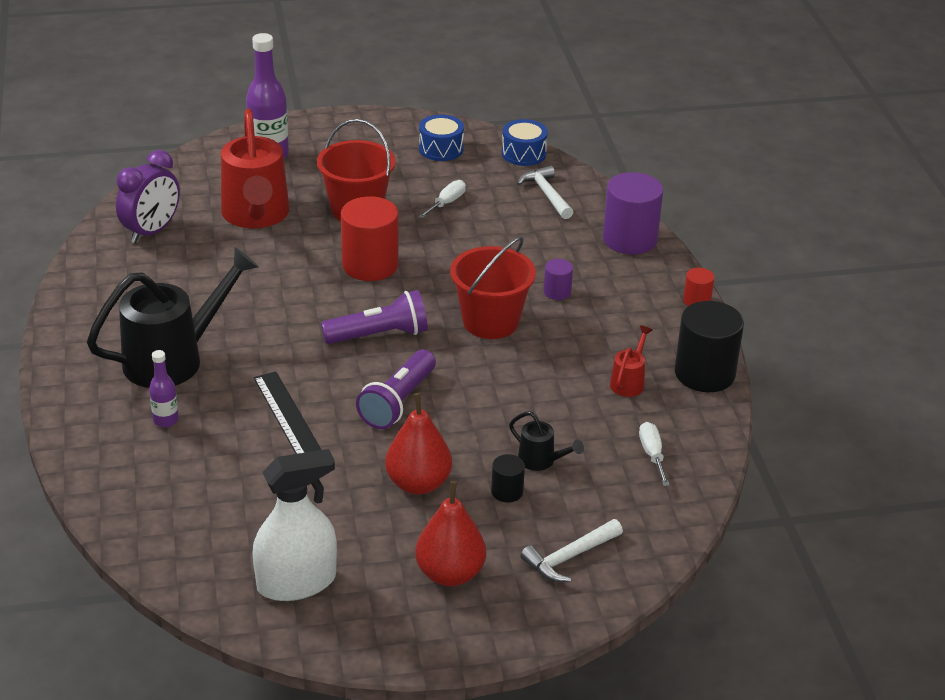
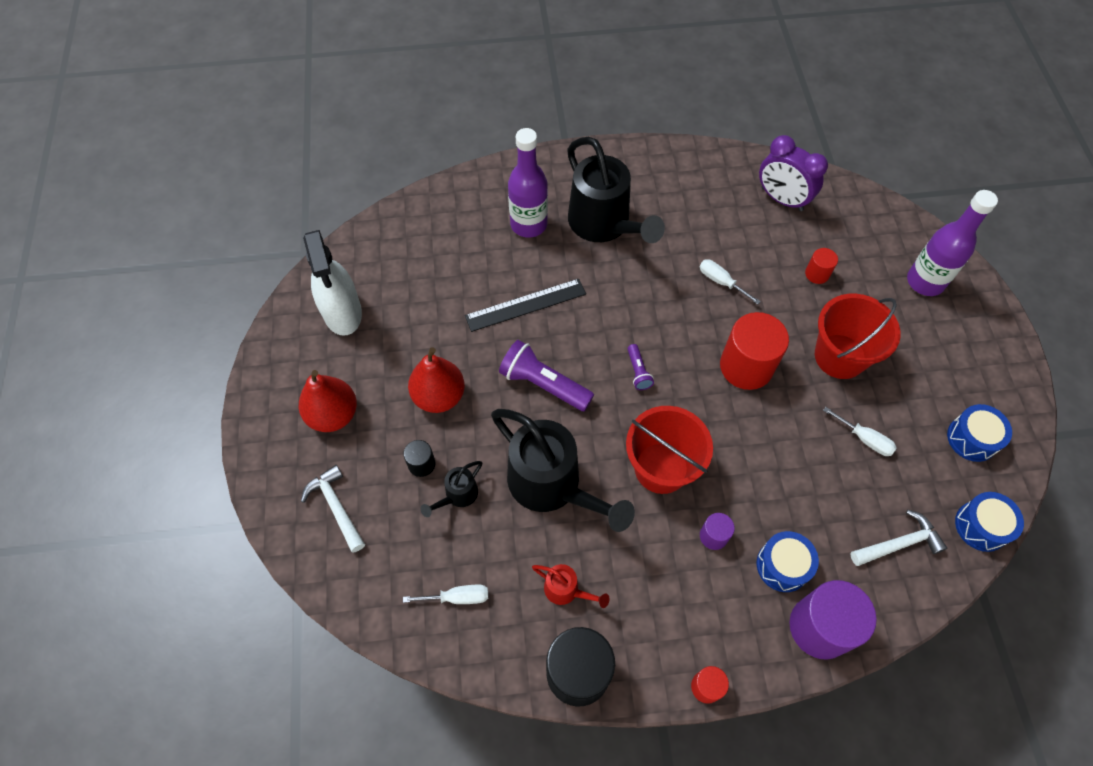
camera: 95 degrees right, 25 degrees up
purple bottle [149,350,179,427] -> purple bottle [508,128,548,238], size x1.90
red watering can [221,109,289,228] -> red cylinder [805,248,838,284]
purple flashlight [321,290,428,344] -> purple flashlight [628,344,654,390], size x0.51
none -> black watering can [491,409,635,532]
none -> white screwdriver [700,259,761,304]
none -> blue drum [757,531,819,592]

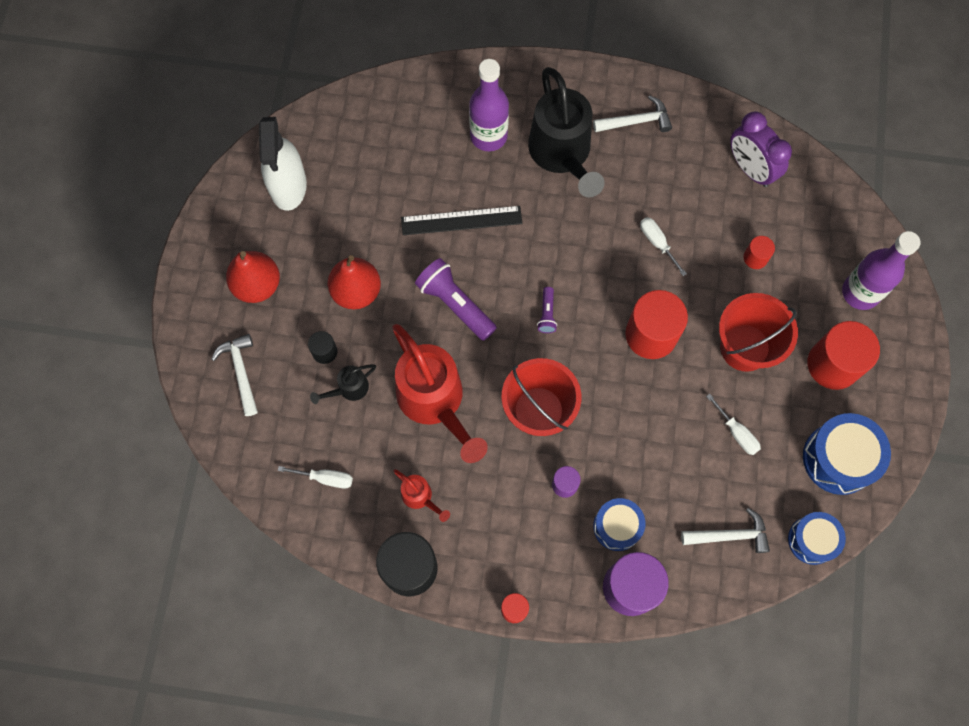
camera: 15 degrees right, 10 degrees up
black watering can [491,409,635,532] -> red watering can [392,324,488,463]
blue drum [947,404,1012,462] -> blue drum [803,413,891,495], size x1.53
none -> white hammer [593,95,672,132]
none -> red cylinder [807,321,880,390]

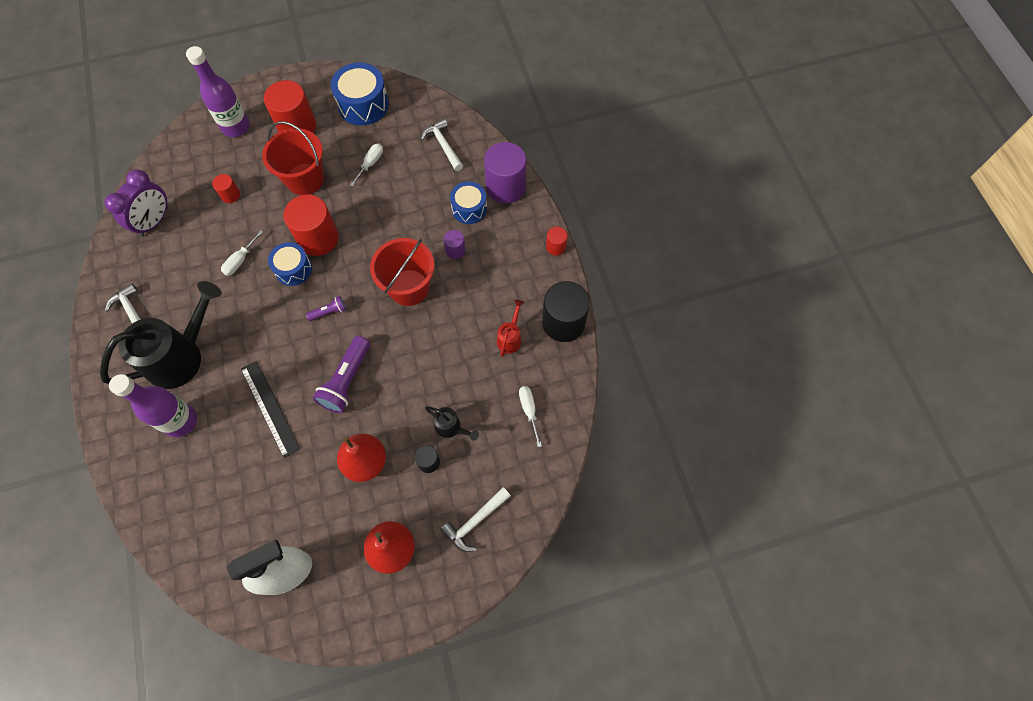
camera: 115 degrees left, 5 degrees down
red watering can [392,324,488,463] -> none
blue drum [788,512,846,565] -> blue drum moved to [268,242,312,286]

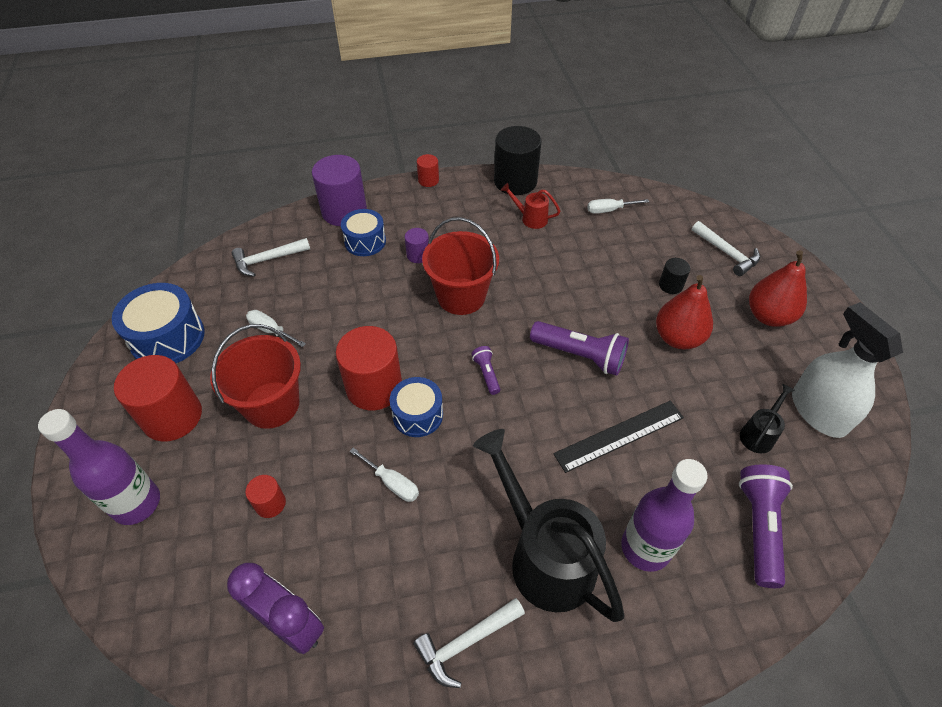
camera: 85 degrees left, 15 degrees down
black watering can [425,406,479,441] -> black watering can moved to [740,384,795,453]
none -> purple flashlight [739,464,793,588]

